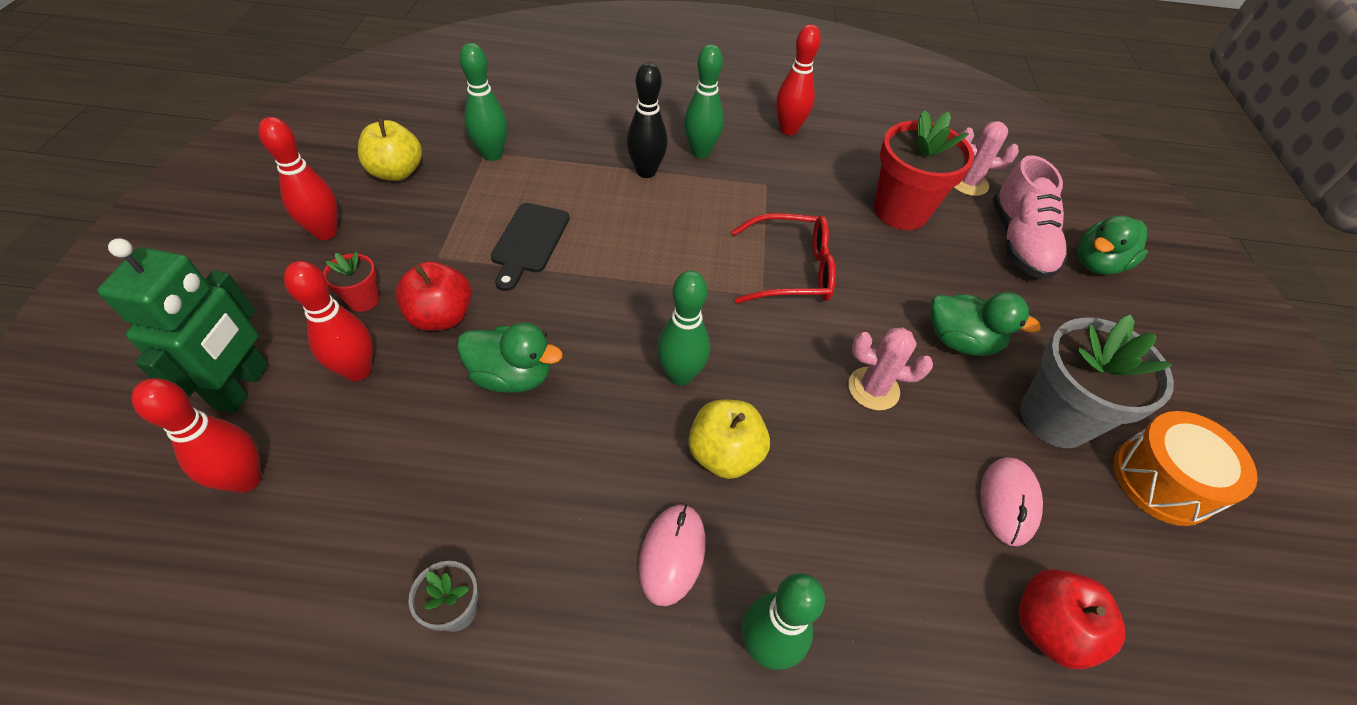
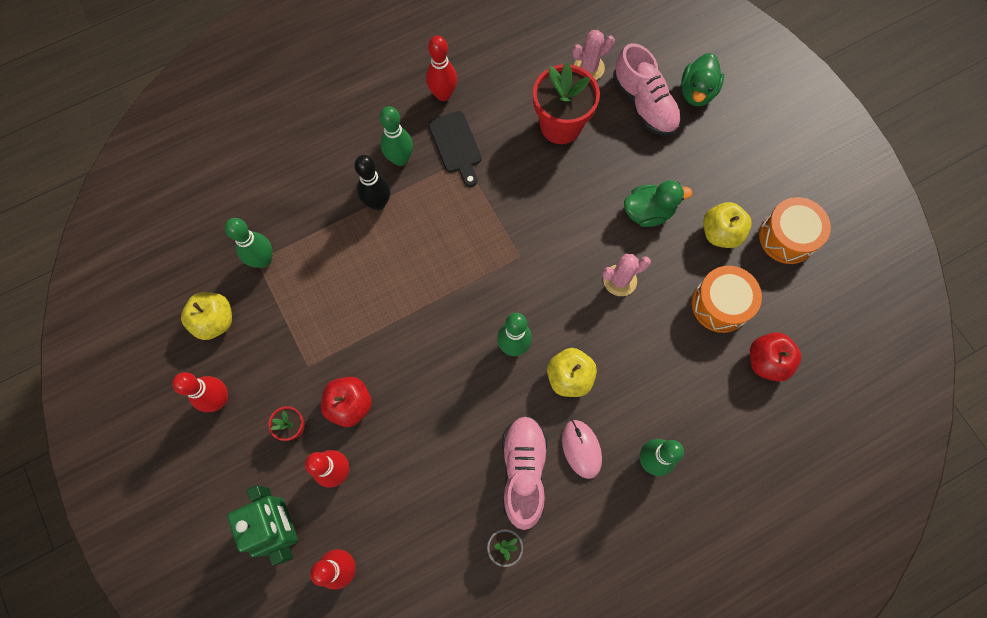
camera: 30 degrees left, 20 degrees up
green duck [457,322,563,393] -> none
black cutting board [491,203,570,291] -> black cutting board moved to [428,111,482,187]
red glasses [732,213,836,304] -> none
pink mouse [980,457,1043,546] -> orange drum [692,266,762,333]
grey flower pot [1020,314,1174,448] -> yellow apple [703,202,752,248]
none -> pink shoe [502,416,547,530]

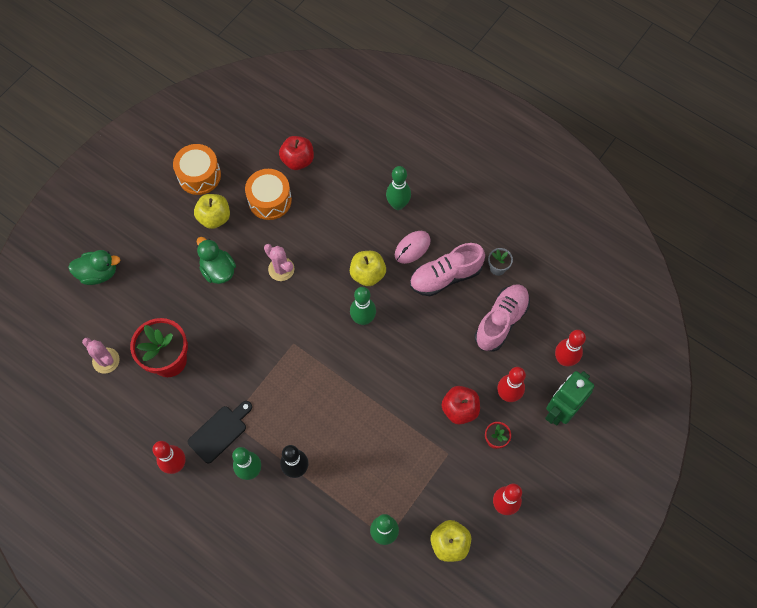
camera: 115 degrees left, 5 degrees down
pink shoe [613,43,681,136] -> pink shoe moved to [475,284,530,352]

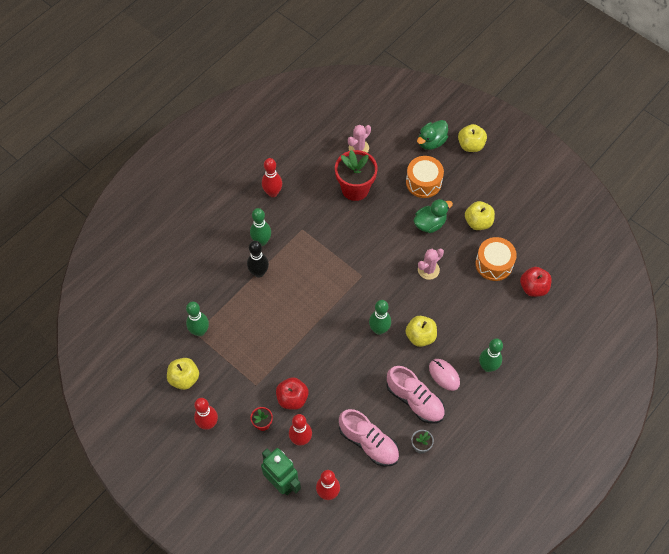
camera: 95 degrees right, 5 degrees down
green duck [68,250,120,285] -> green duck turned 45 degrees clockwise [417,120,448,150]
orange drum [173,144,221,195] -> orange drum moved to [406,156,444,198]
black cutting board [188,401,252,464] -> none
pink shoe [410,243,485,296] -> pink shoe turned 150 degrees clockwise [386,366,445,424]
none -> yellow apple [458,124,487,152]

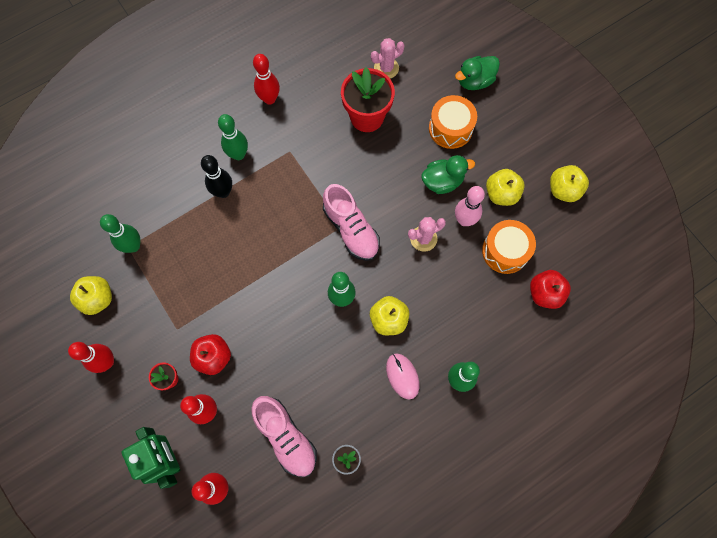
camera: 15 degrees right, 10 degrees up
pink shoe [386,366,445,424] -> pink shoe moved to [323,184,380,261]
yellow apple [458,124,487,152] -> yellow apple moved to [550,165,589,202]
none -> pink bowling pin [455,186,485,226]

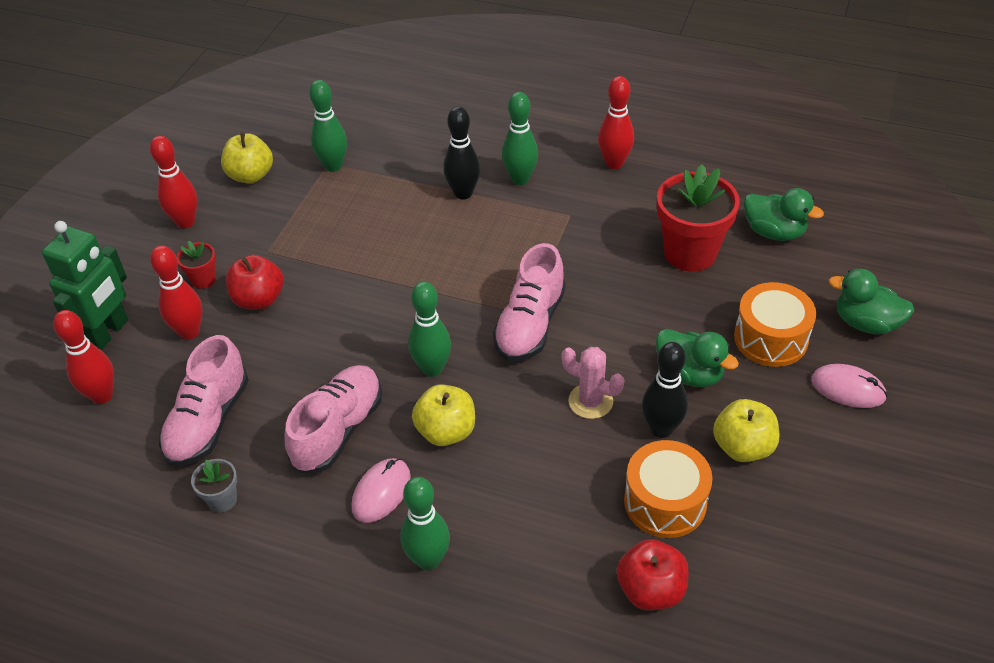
camera: 55 degrees right, 25 degrees down
pink cactus [371,38,405,79] -> green duck [744,188,824,241]
pink bowling pin [455,186,485,226] -> black bowling pin [642,342,688,438]
yellow apple [550,165,589,202] -> none
none -> pink shoe [285,365,382,473]
none -> pink mouse [811,364,887,408]

